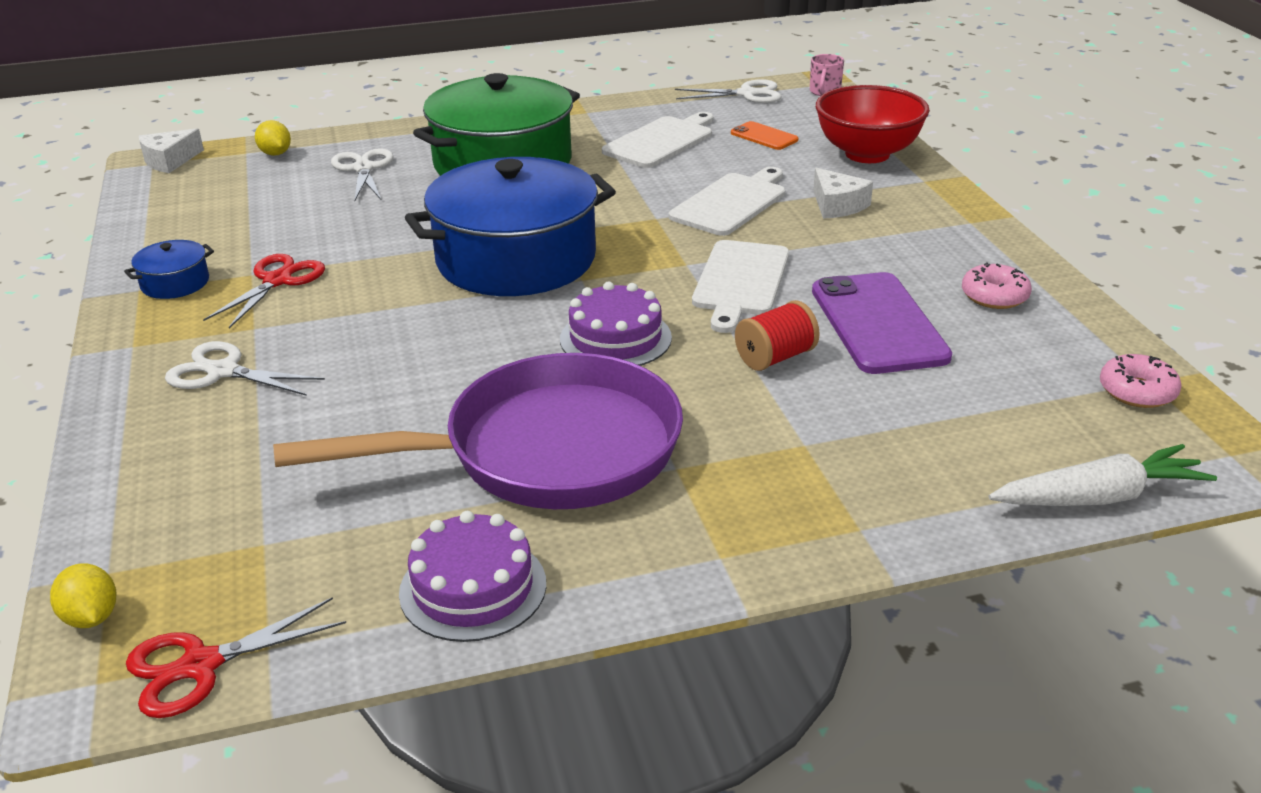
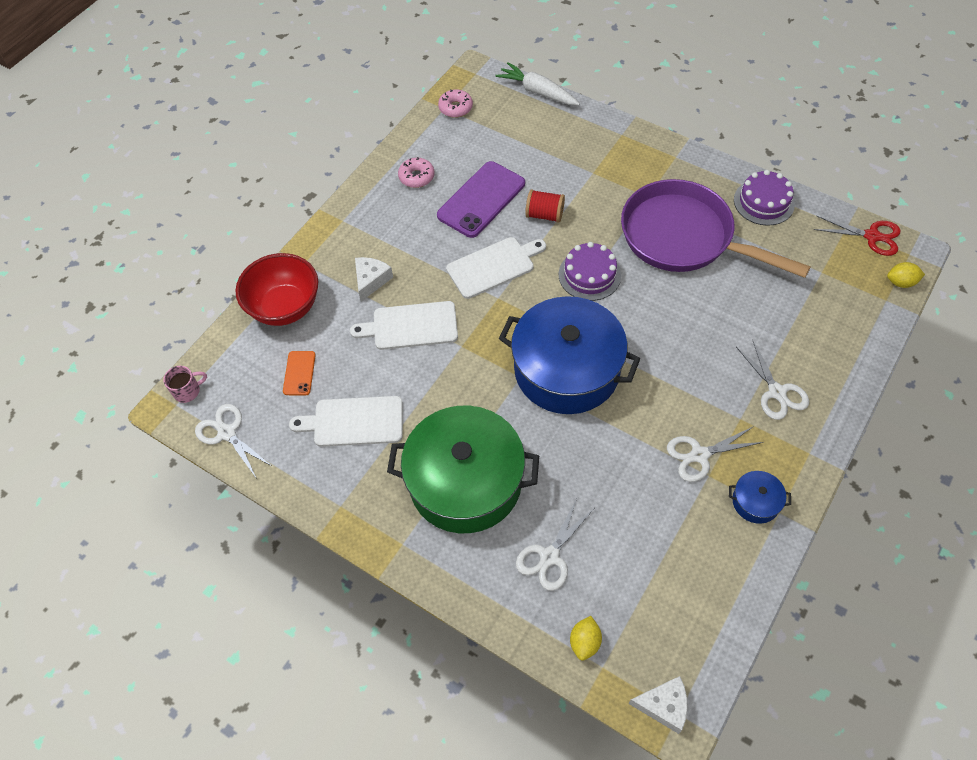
camera: 130 degrees left, 25 degrees up
yellow lemon [50,563,116,628] -> yellow lemon turned 75 degrees clockwise [887,262,925,288]
red scissors [203,254,325,328] -> white scissors [667,426,764,482]

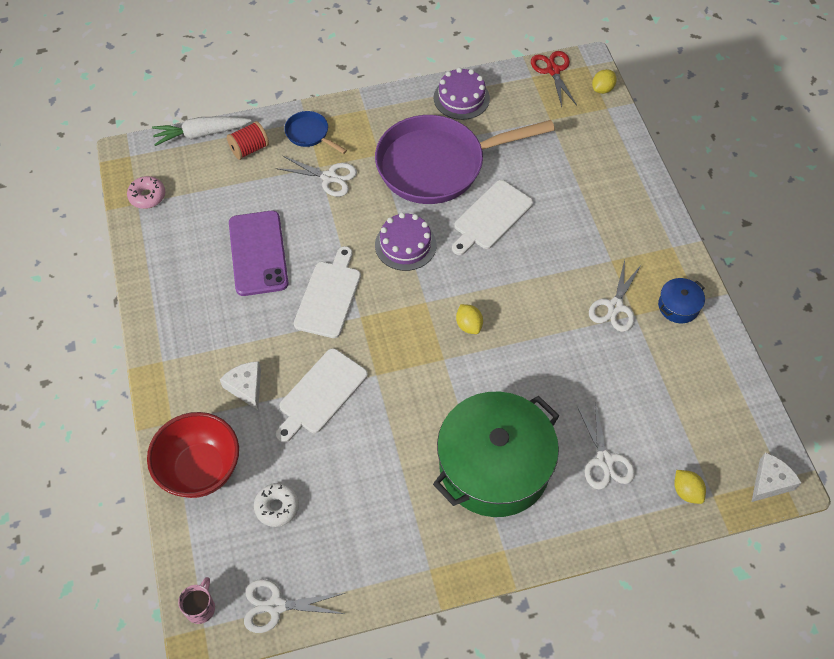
camera: 50 degrees left, 0 degrees up
orange phone [283,351,316,395] -> white donut [254,483,299,527]
white cutting board [289,396,403,447] -> white cutting board moved to [452,180,533,255]
pink donut [398,157,434,188] -> none
blue pot [499,296,640,414] -> yellow lemon [456,304,483,334]
red spool [525,189,565,223] -> red spool moved to [227,121,269,160]
white scissors [736,341,809,420] -> white scissors moved to [276,155,357,197]
red scissors [814,216,901,256] -> red scissors turned 75 degrees counterclockwise [531,51,577,107]
none -> blue pan [284,111,347,154]

